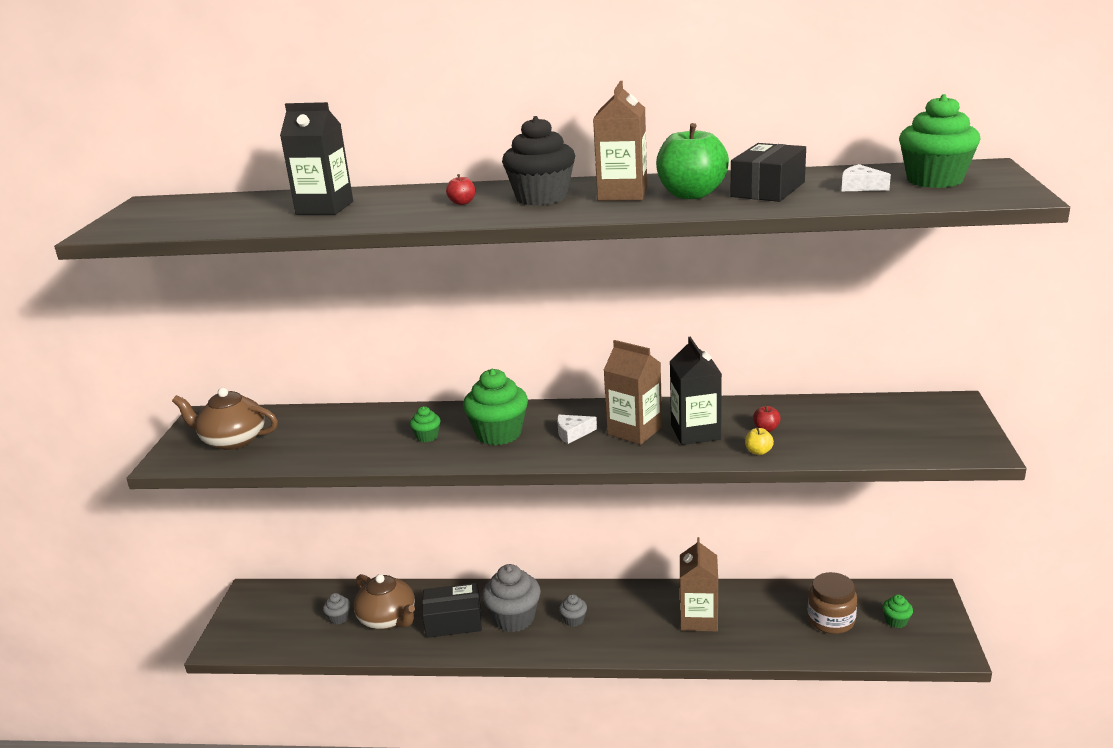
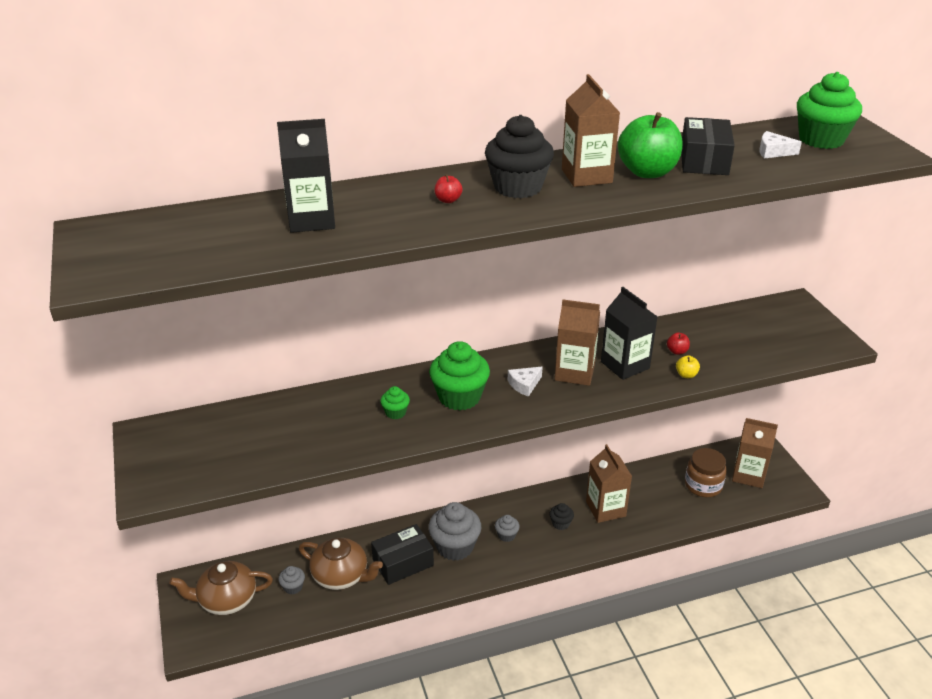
camera: 25 degrees left, 10 degrees up
brown teapot [172,388,278,450] -> brown teapot moved to [169,561,273,615]
green cupcake [882,594,913,628] -> brown carton [732,418,778,488]
none -> black cupcake [549,503,574,530]

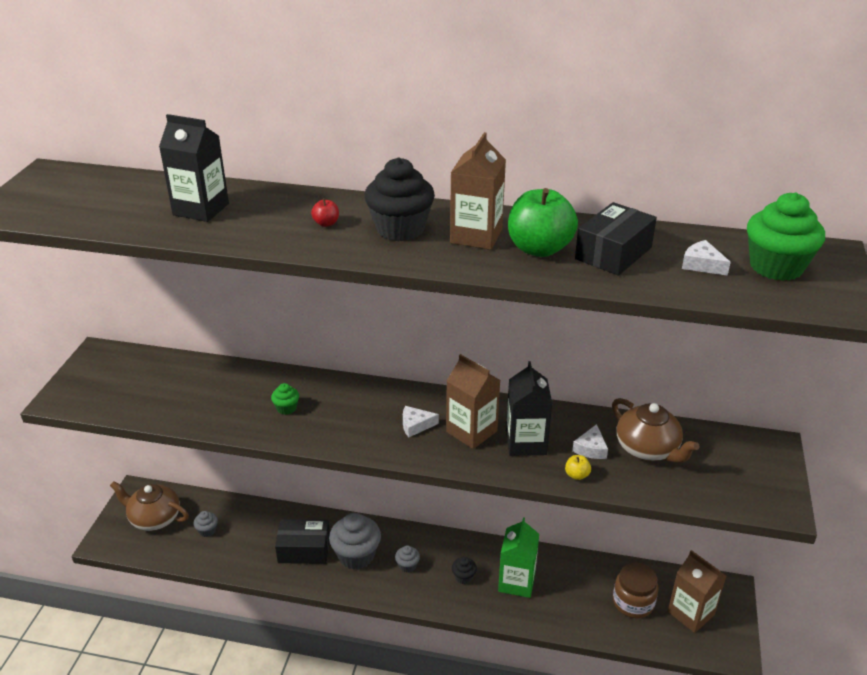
camera: 30 degrees right, 0 degrees up
brown teapot [299,538,383,590] -> brown teapot moved to [612,398,699,463]
green cupcake [429,341,490,410] -> none
brown carton [586,444,632,523] -> green carton [498,517,539,598]
red apple [667,333,690,355] -> white cheese [572,424,608,459]

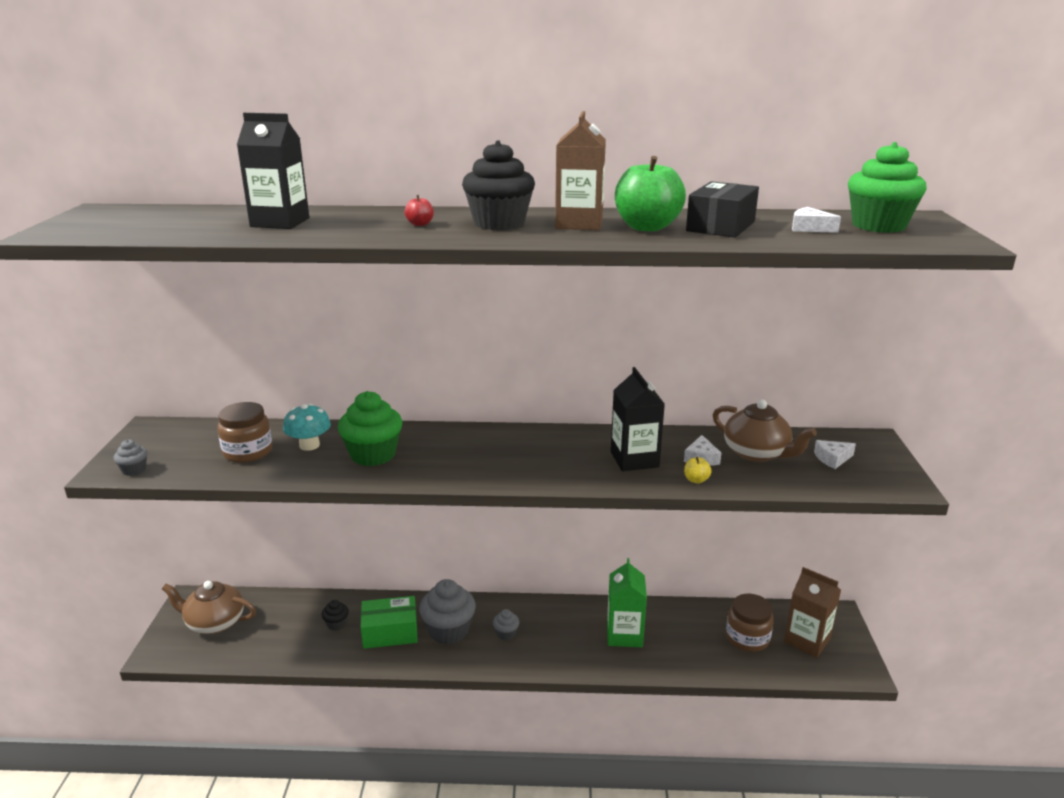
camera: 10 degrees left, 10 degrees down
grey cupcake [193,511,218,537] -> grey cupcake moved to [114,440,147,476]
green cupcake [271,383,299,415] -> green cupcake [338,391,403,466], size x2.09
black box [275,519,330,564] -> green box [360,596,418,649]
white cheese [403,406,439,437] -> white cheese moved to [814,440,856,469]
brown carton [446,354,500,449] -> none
black cupcake [452,557,477,584] -> black cupcake moved to [322,600,349,630]
none -> brown jar [217,402,272,463]
none -> turquoise mushroom [283,404,331,451]

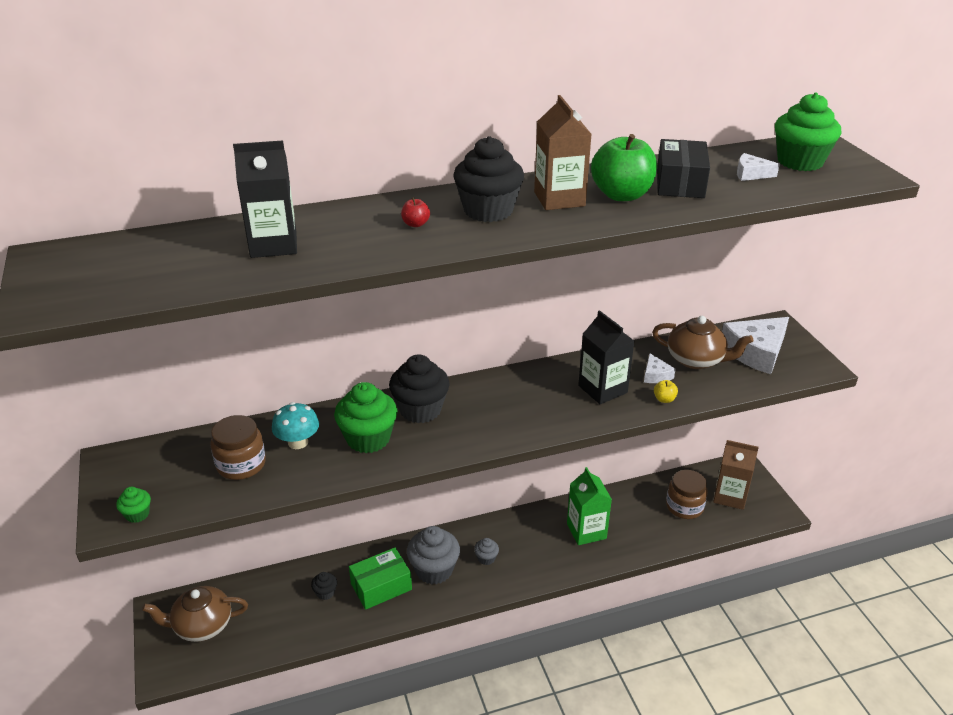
camera: 20 degrees left, 10 degrees up
grey cupcake [114,440,147,476] -> green cupcake [116,487,151,523]
white cheese [814,440,856,469] -> white cheese [722,317,789,374], size x2.11
none -> black cupcake [389,354,450,423]

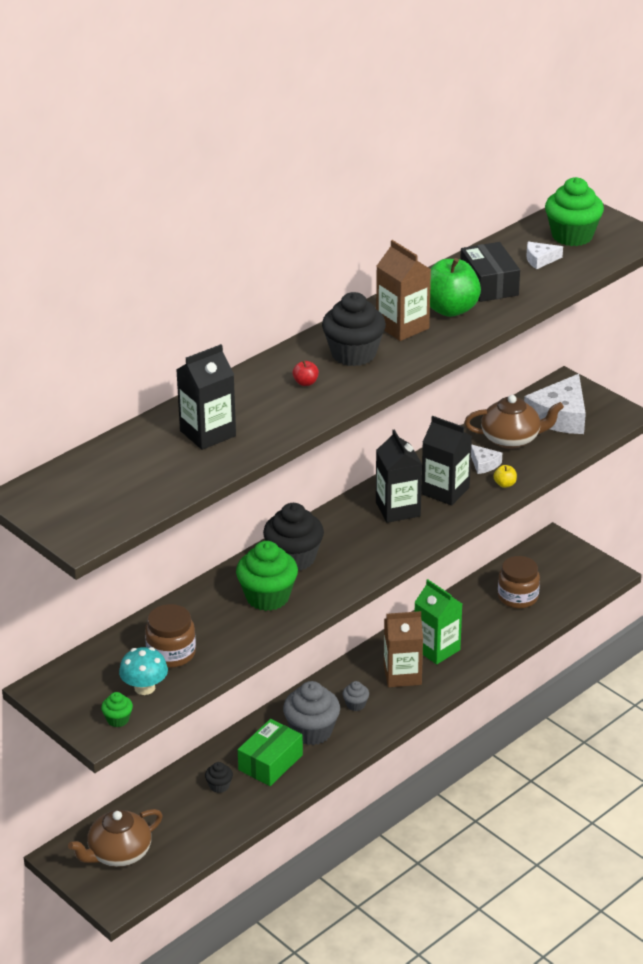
camera: 25 degrees left, 0 degrees up
turquoise mushroom [272,402,319,449] -> turquoise mushroom moved to [119,647,168,695]
brown carton [713,440,759,510] -> brown carton moved to [384,611,423,687]
none -> black carton [376,429,422,523]

